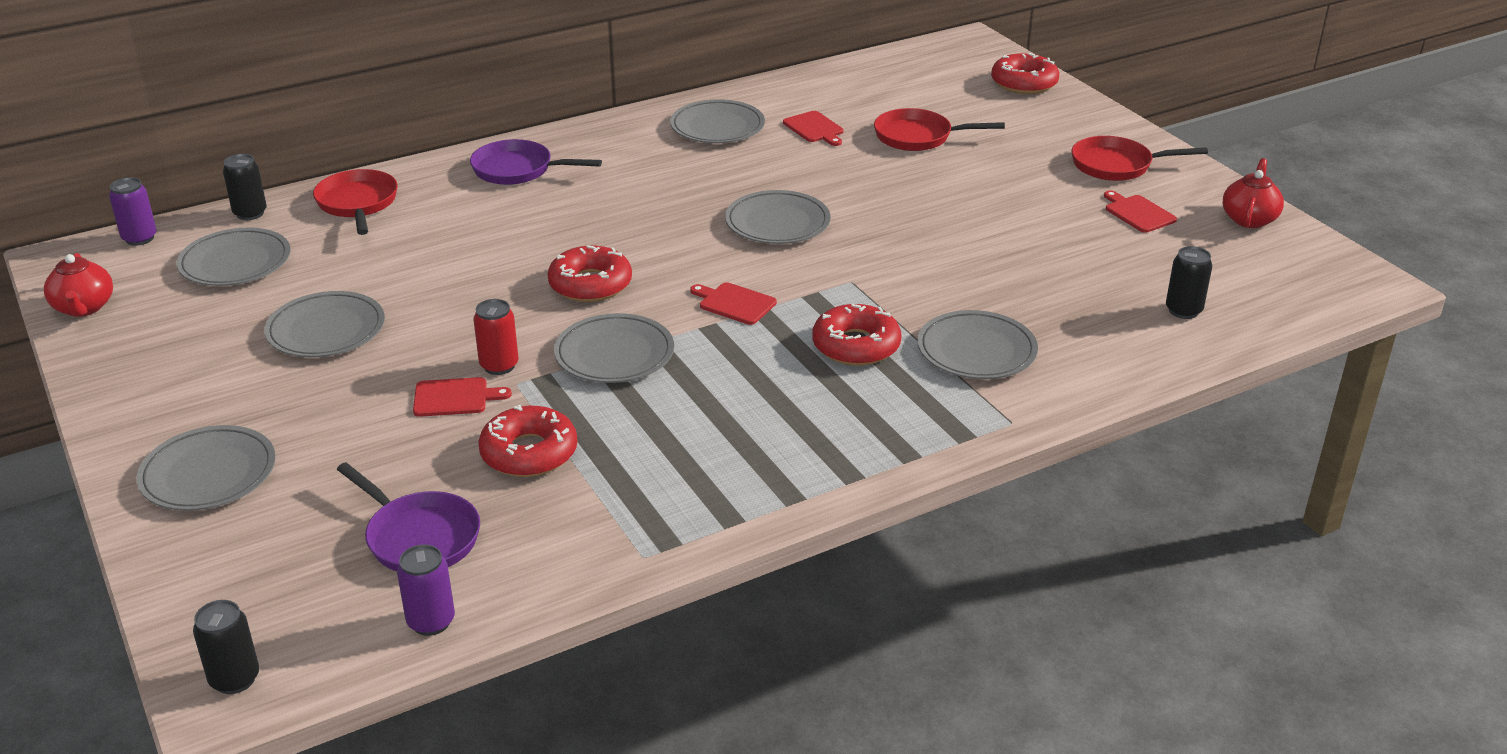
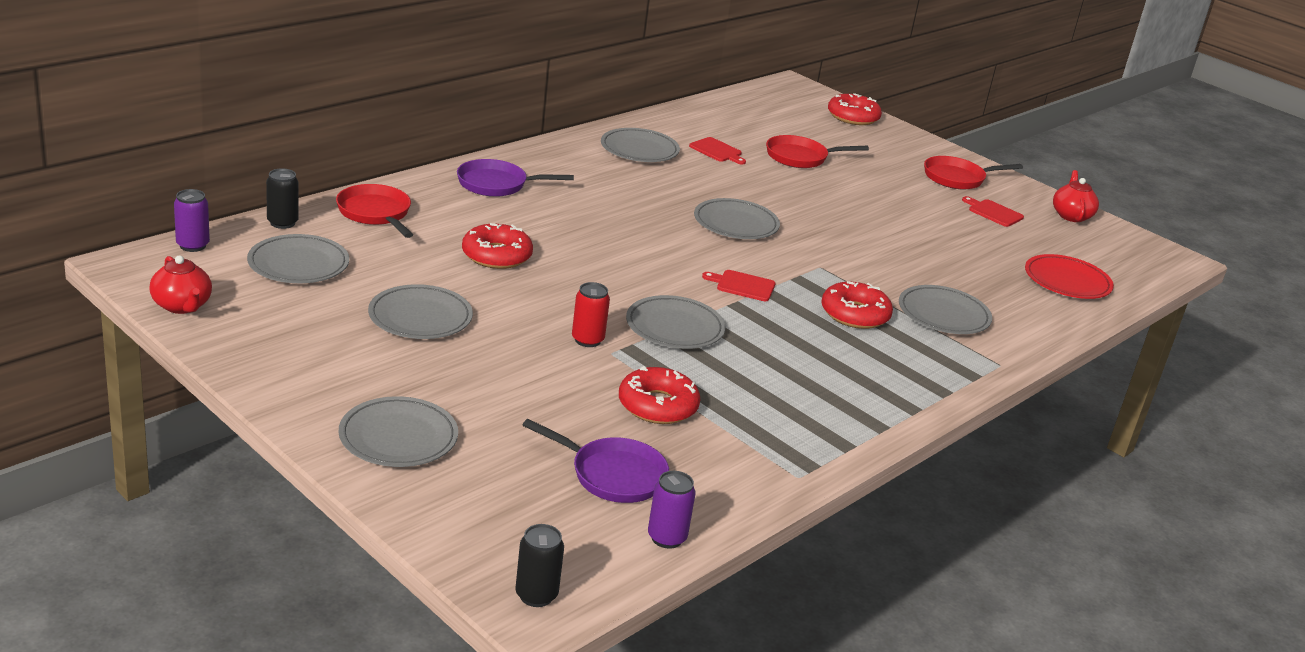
camera: 20 degrees left, 5 degrees down
red cutting board [413,377,512,417] -> none
red donut [548,245,632,302] -> red donut moved to [462,223,533,269]
black can [1166,246,1212,319] -> red plate [1025,254,1114,299]

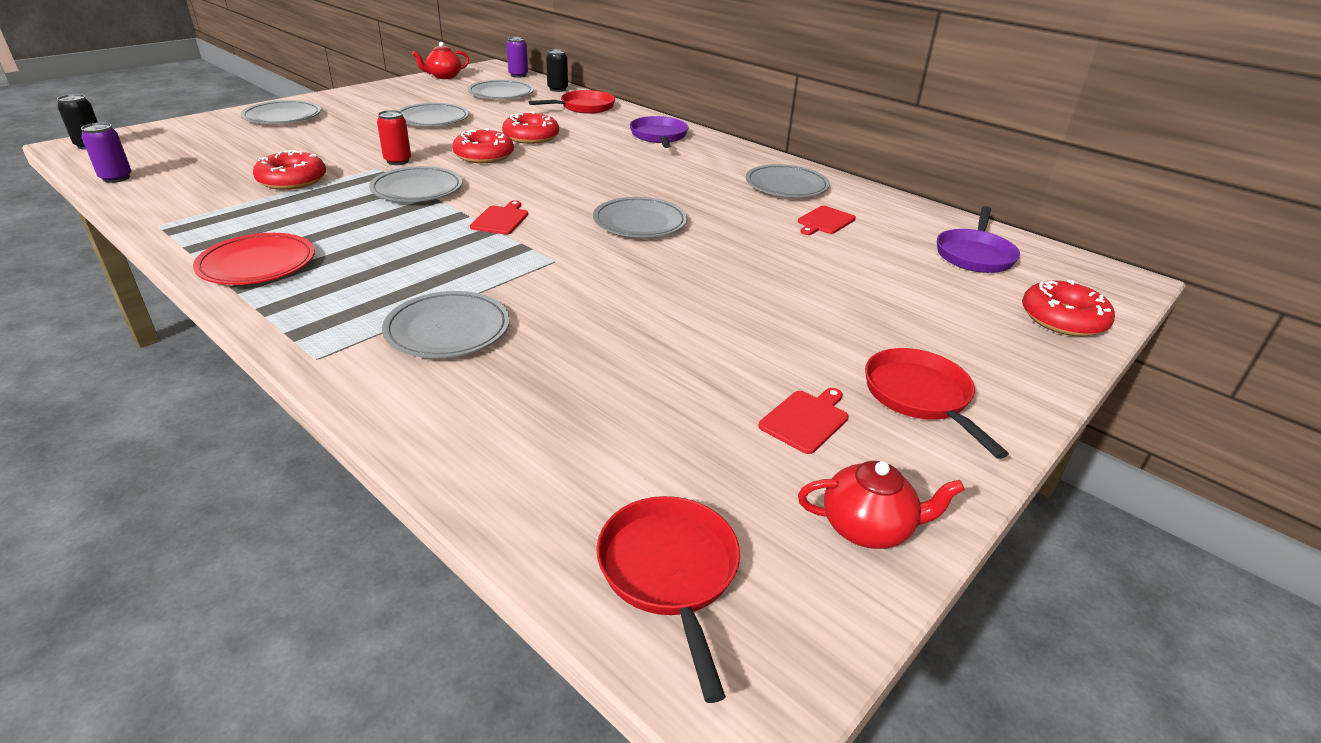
camera: 90 degrees right, 5 degrees up
purple pan [523,419,669,503] -> purple pan moved to [937,206,1020,273]
red pan [766,135,869,168] -> red pan moved to [596,496,740,703]
red donut [821,281,893,329] -> red donut moved to [452,128,514,163]
red plate [1025,254,1114,299] -> red plate moved to [193,233,315,285]

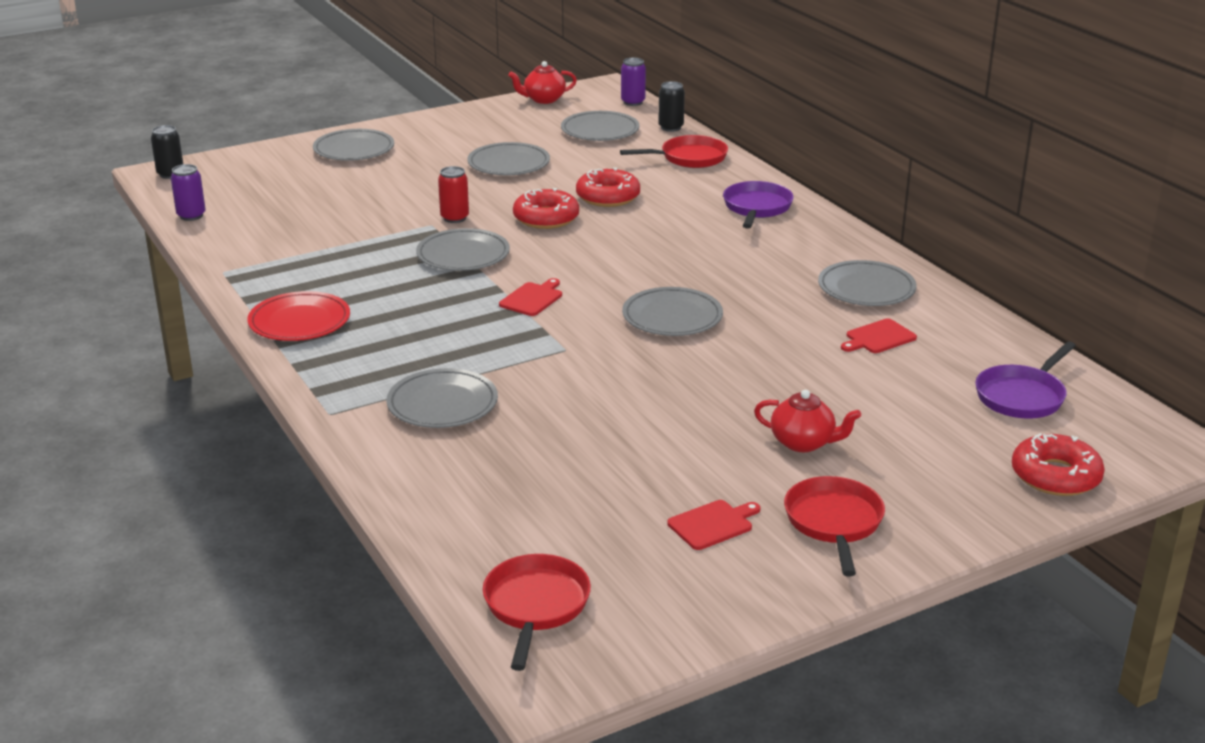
camera: 20 degrees right, 5 degrees down
red donut [253,150,326,190] -> none
red teapot [798,461,965,549] -> red teapot moved to [754,390,861,452]

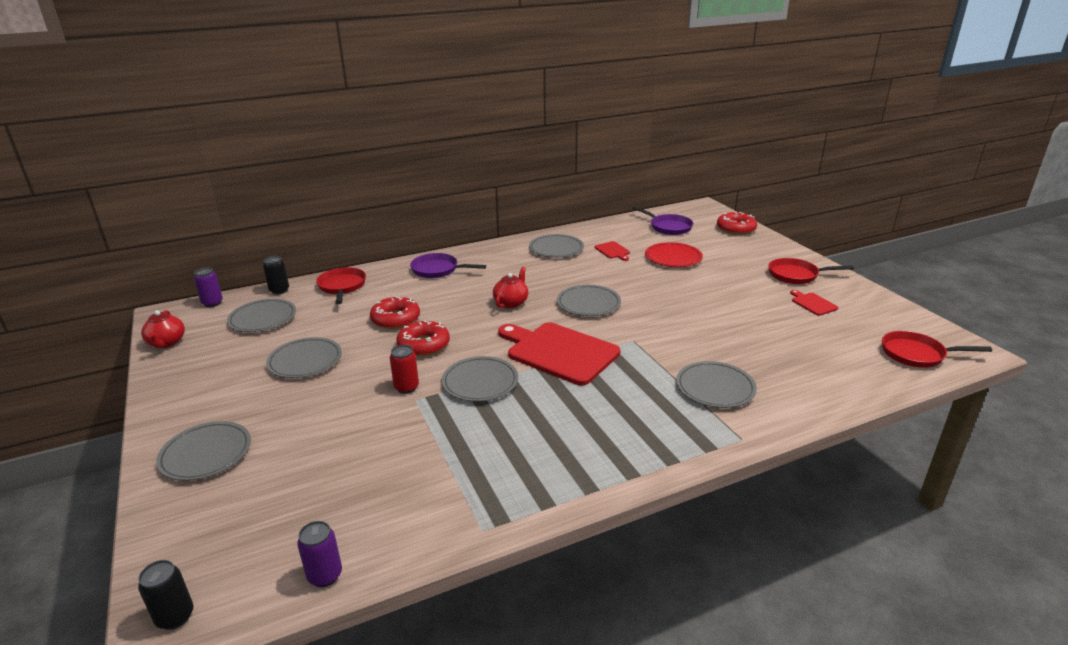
camera: 85 degrees left, 0 degrees up
red plate [247,291,350,341] -> red plate moved to [645,242,703,267]
red cutting board [499,278,562,316] -> red cutting board [498,323,620,385], size x2.30
red teapot [754,390,861,452] -> red teapot moved to [493,267,528,308]

